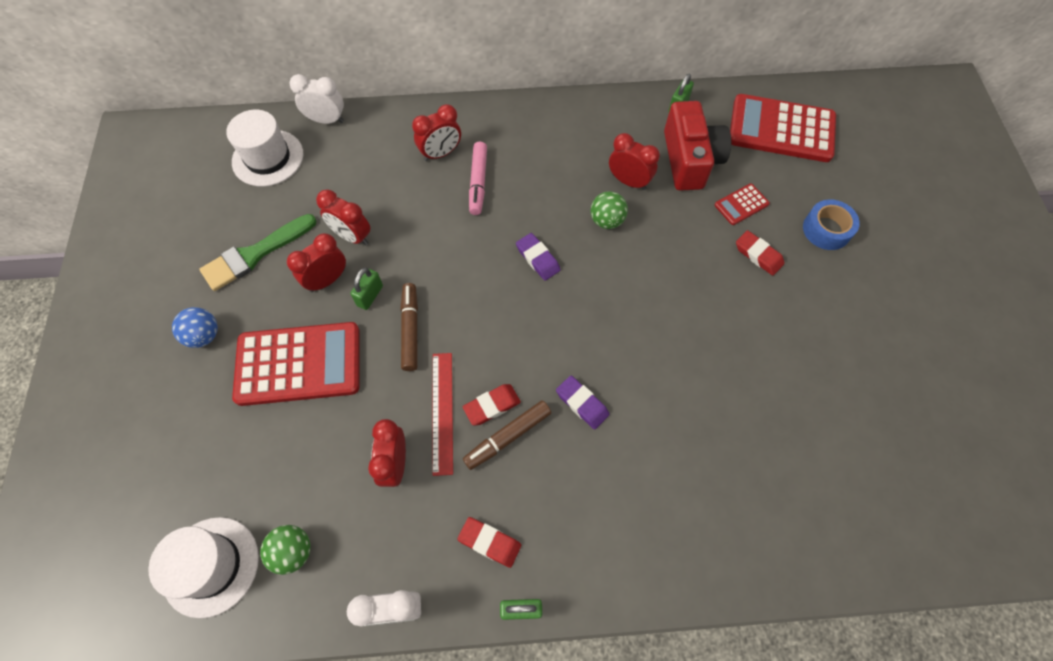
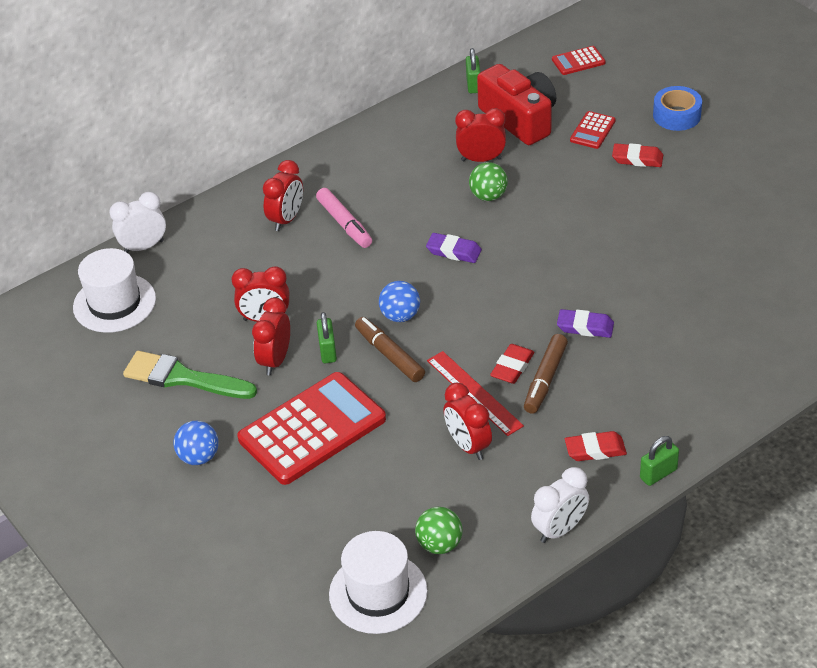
camera: 30 degrees left, 20 degrees down
green brush [199,214,317,291] -> green brush turned 90 degrees clockwise [123,351,257,399]
red calculator [730,94,836,162] -> red calculator [552,46,606,75], size x0.45
none -> blue ball [379,281,420,322]

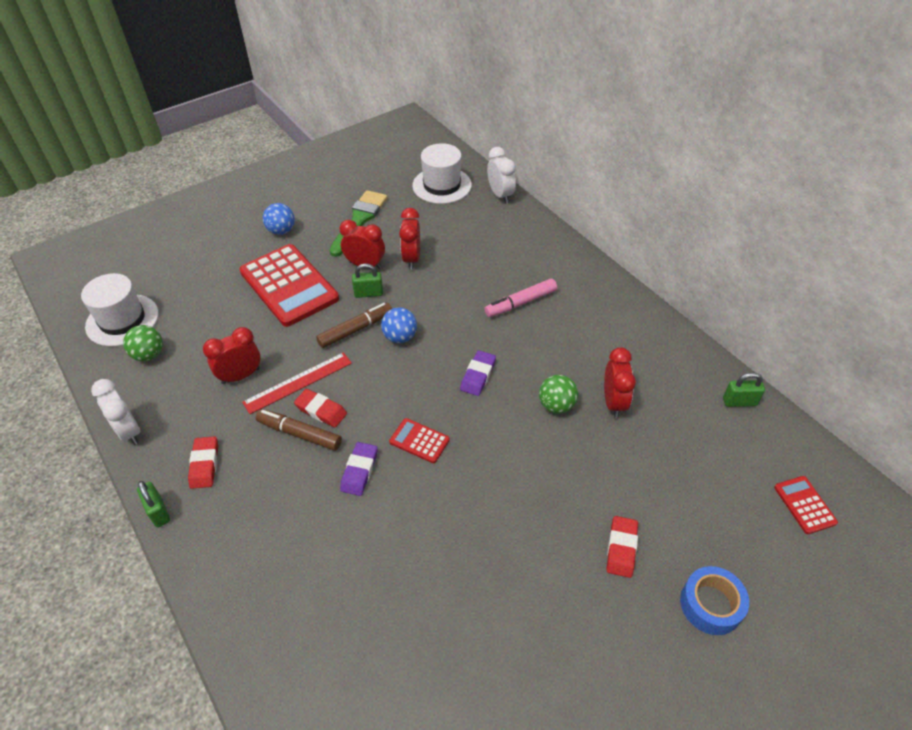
camera: 90 degrees right, 5 degrees up
red clock [263,160,303,231] -> none
red camera [477,64,556,145] -> none
red calculator [570,111,616,149] -> red calculator moved to [389,418,450,463]

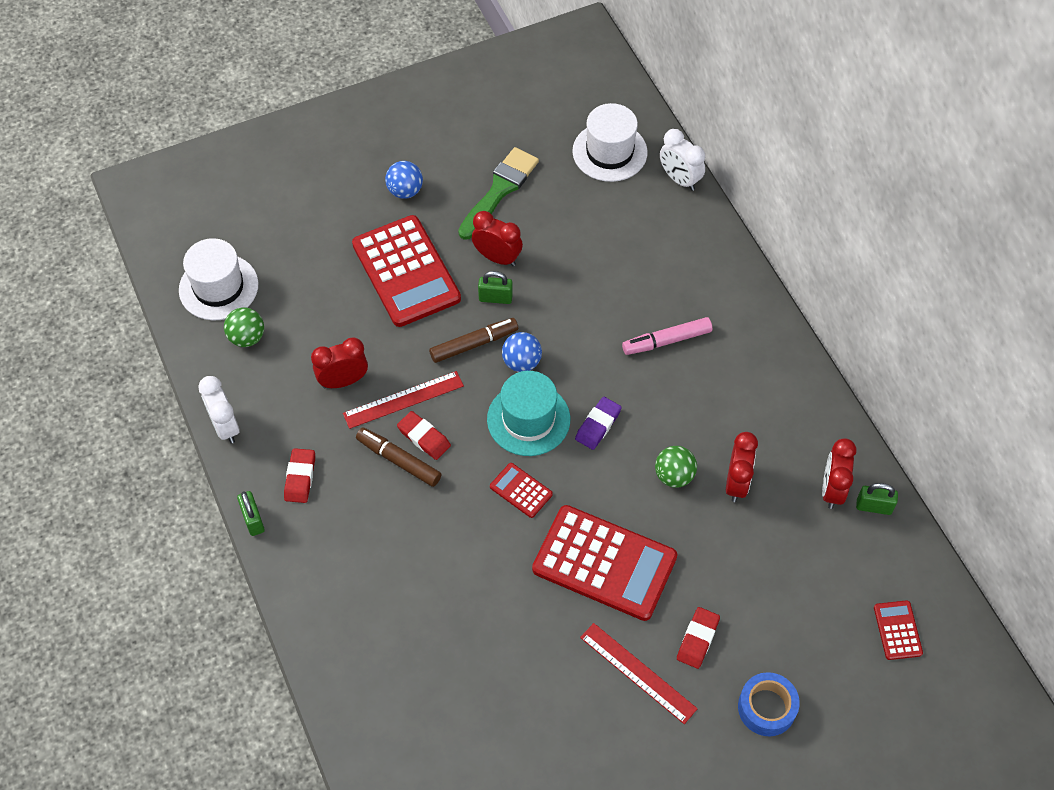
camera: 10 degrees right, 10 degrees up
purple eraser [340,442,378,496] -> none
red clock [399,208,420,270] -> red clock moved to [822,438,857,509]
white clock [487,147,516,203] -> white clock turned 150 degrees clockwise [660,129,705,191]
none -> turquoise hat [487,371,570,456]
none -> red calculator [532,505,677,621]
none -> red ruler [580,623,698,724]

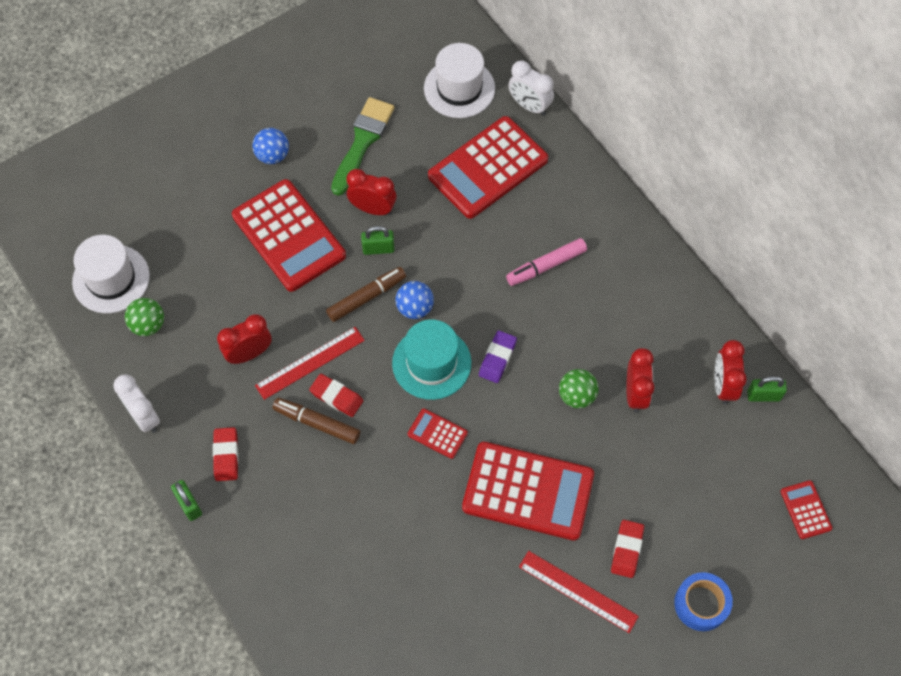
camera: 10 degrees left, 5 degrees up
none -> red calculator [428,116,548,219]

